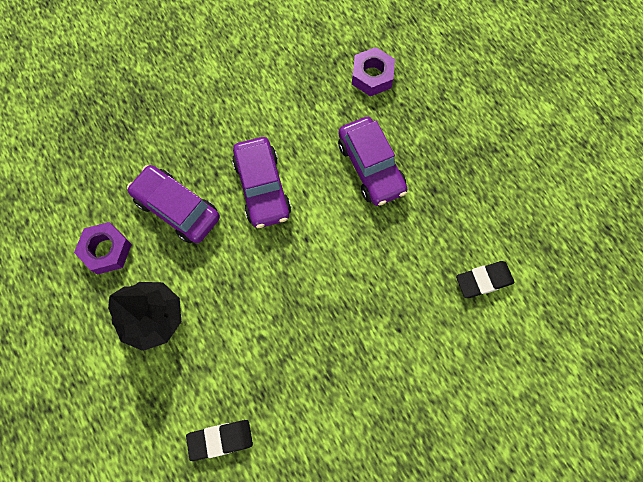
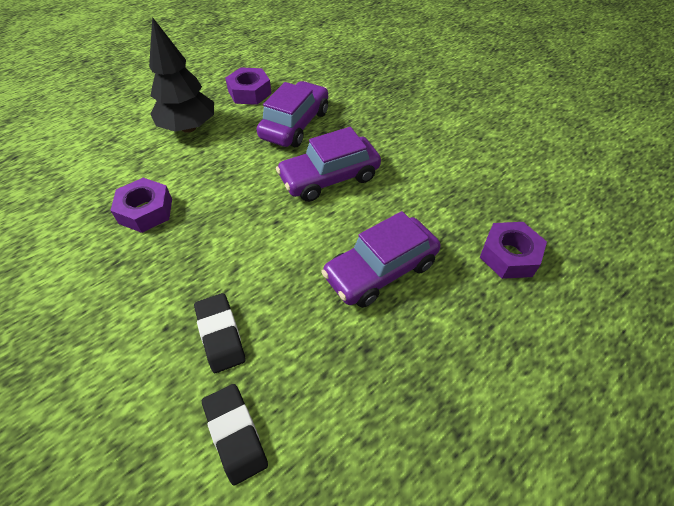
camera: 80 degrees right, 20 degrees down
black eraser [186,420,253,461] -> black eraser moved to [194,293,246,373]
none -> purple nut [110,178,172,233]

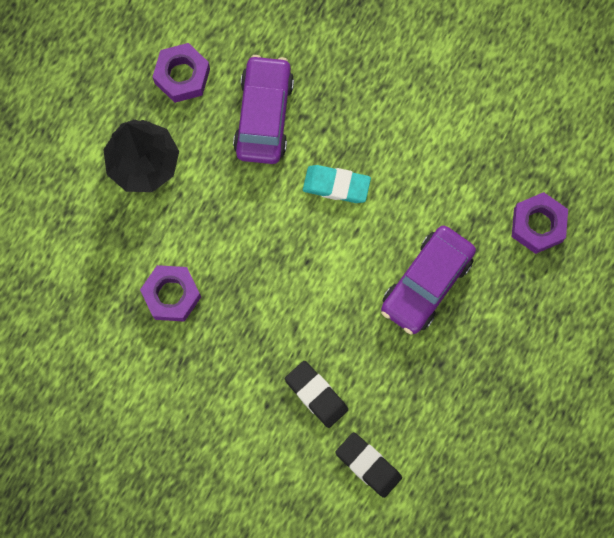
camera: 20 degrees left, 25 degrees up
purple car [276,127,381,202] -> turquoise eraser [303,165,371,203]

